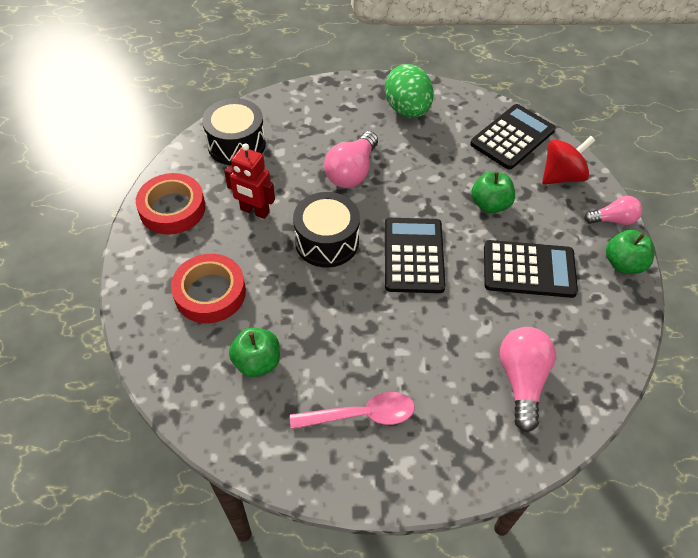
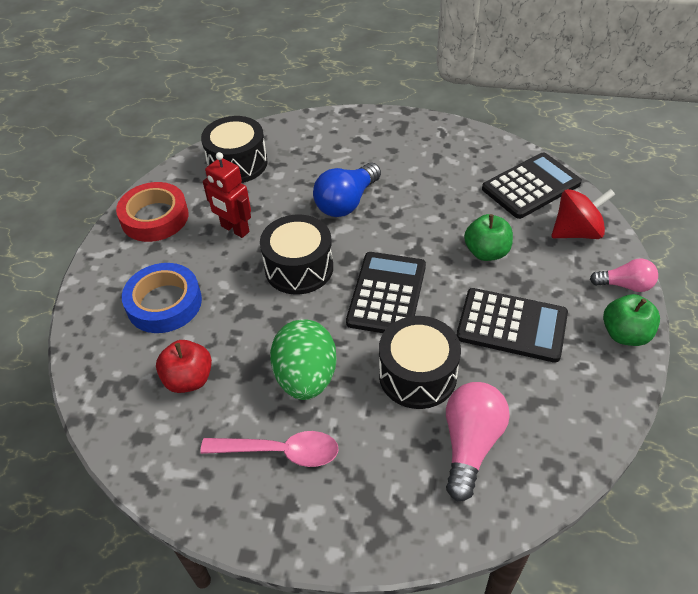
camera: 15 degrees right, 5 degrees down
red tape [171,254,246,323] -> blue tape [122,263,202,333]
green apple [229,327,280,377] -> red apple [156,340,212,393]
pink light bulb [324,131,378,188] -> blue light bulb [313,163,381,217]
green egg [385,64,433,118] -> green egg moved to [270,319,337,400]
none -> black drum [379,316,461,409]

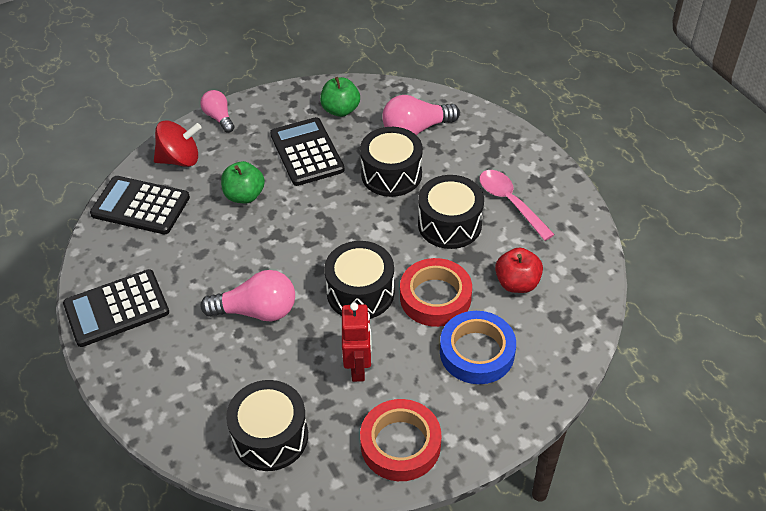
camera: 130 degrees left, 0 degrees up
green egg [270,319,337,400] -> black drum [418,175,484,249]
blue light bulb [313,163,381,217] -> pink light bulb [201,270,295,322]
black calculator [346,252,426,333] -> black calculator moved to [63,269,169,347]
red spinning top [552,189,616,239] -> red spinning top turned 135 degrees clockwise [154,120,202,167]
green apple [603,294,660,346] -> green apple moved to [320,77,360,117]
none -> red tape [400,258,472,327]

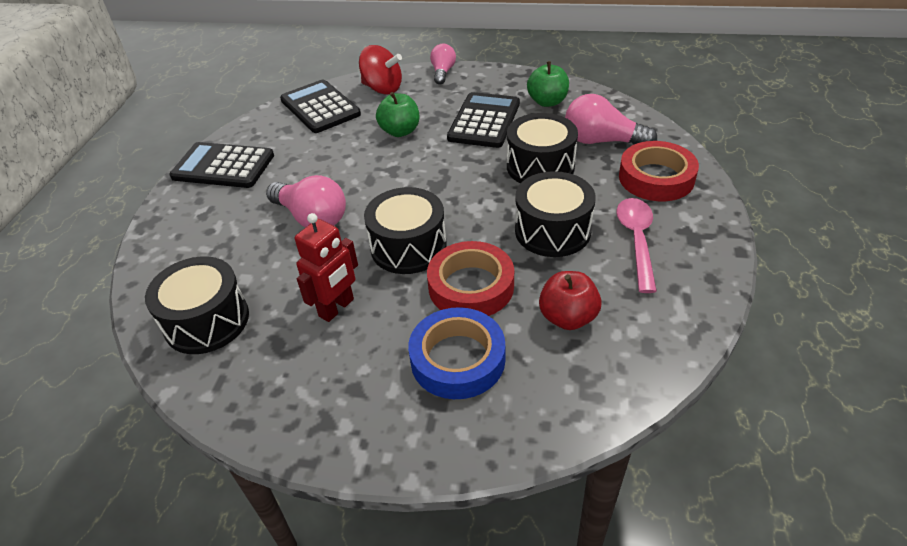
camera: 40 degrees right, 5 degrees down
red tape [360,399,442,481] -> red tape moved to [619,141,699,201]

